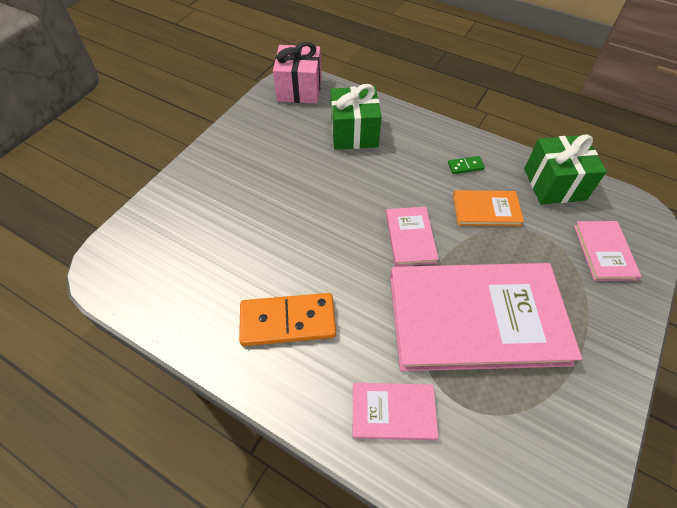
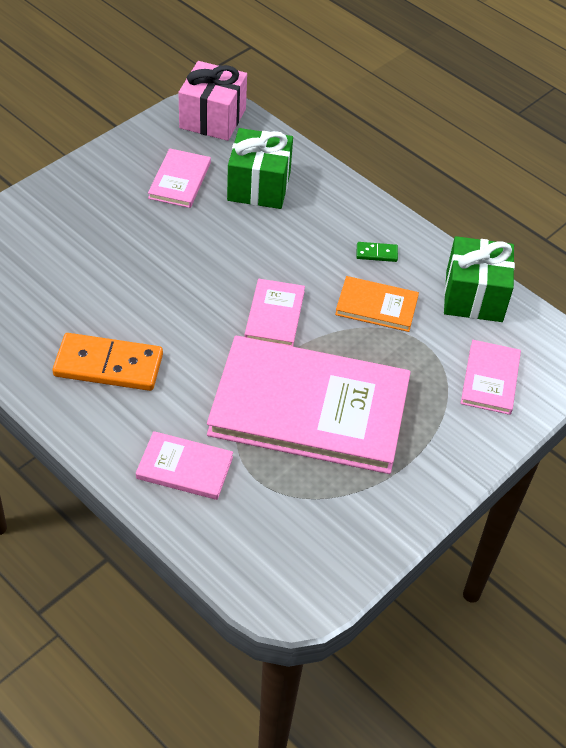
camera: 10 degrees right, 5 degrees down
none -> pink book [148,148,211,208]

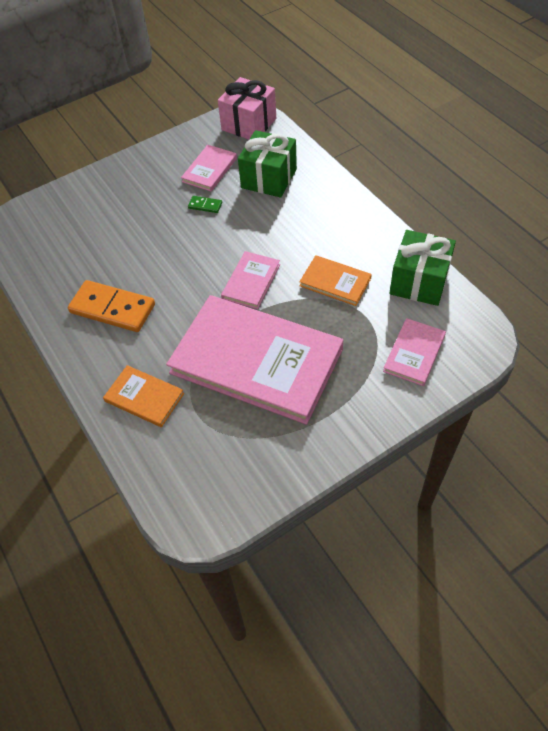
camera: 20 degrees right, 5 degrees up
pink book [136,431,233,500] -> orange book [103,365,184,427]
green domino [356,242,398,262] -> green domino moved to [188,196,222,213]

